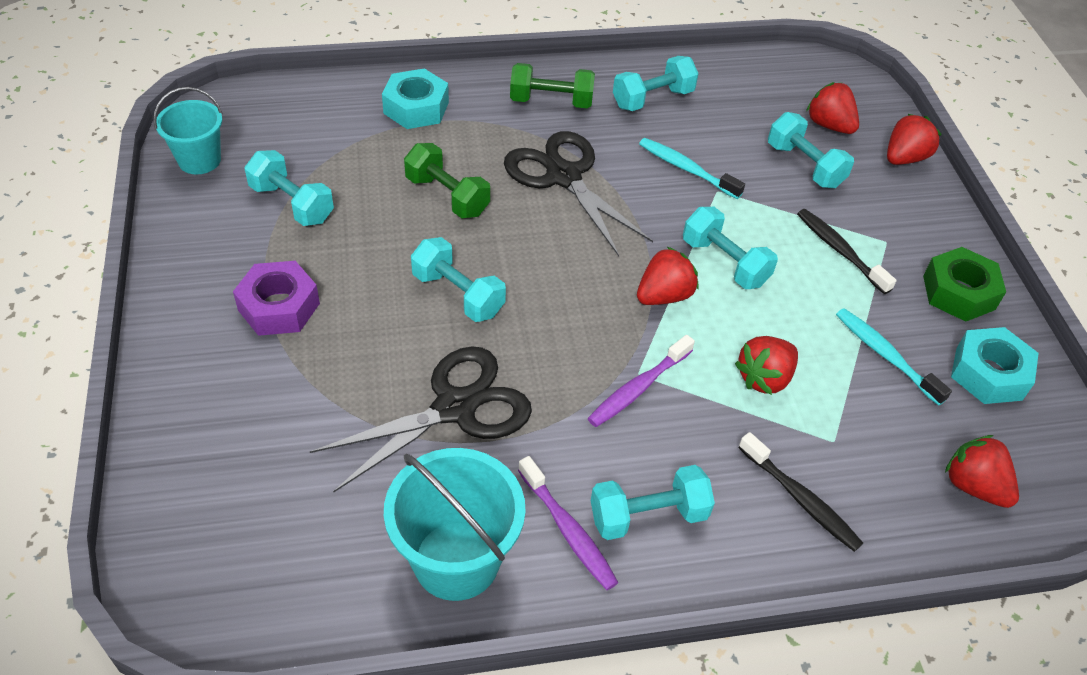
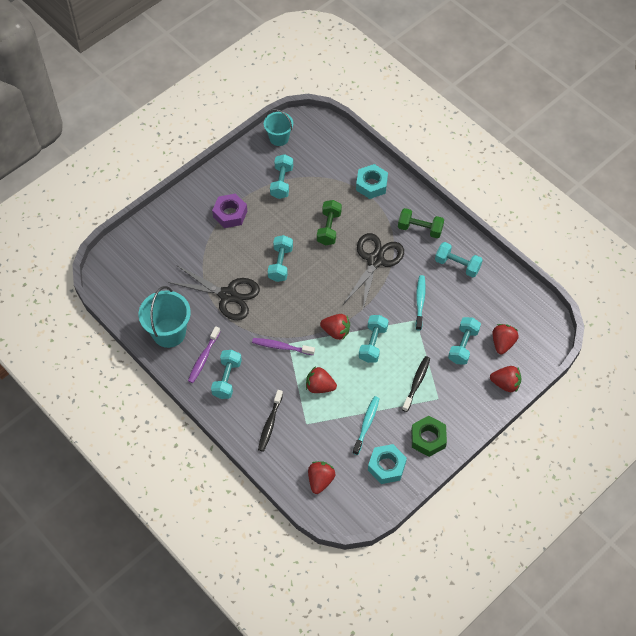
camera: 60 degrees right, 10 degrees up
green dumbbell [510,63,595,109] -> green dumbbell turned 45 degrees counterclockwise [398,208,444,238]
turquoise dumbbell [591,465,715,540] -> turquoise dumbbell turned 60 degrees clockwise [211,350,242,399]

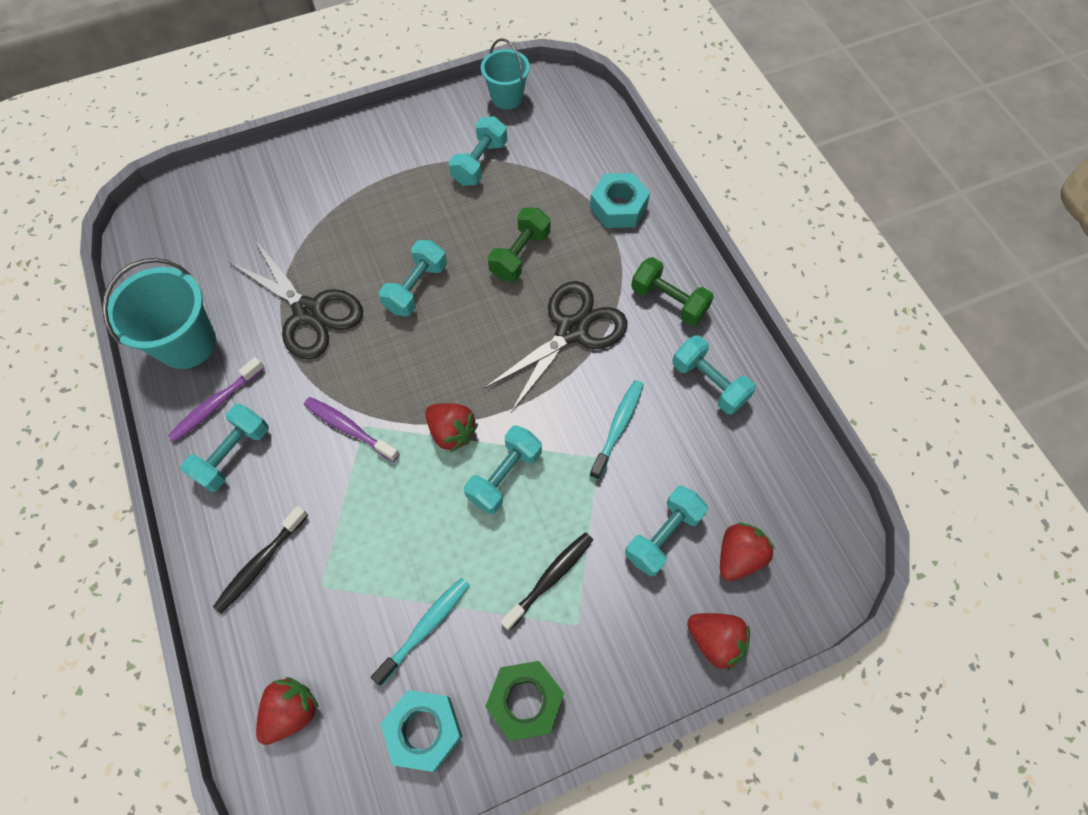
camera: 20 degrees right, 5 degrees up
purple nut [212,194,247,228] -> none
red strawberry [306,366,337,393] -> none

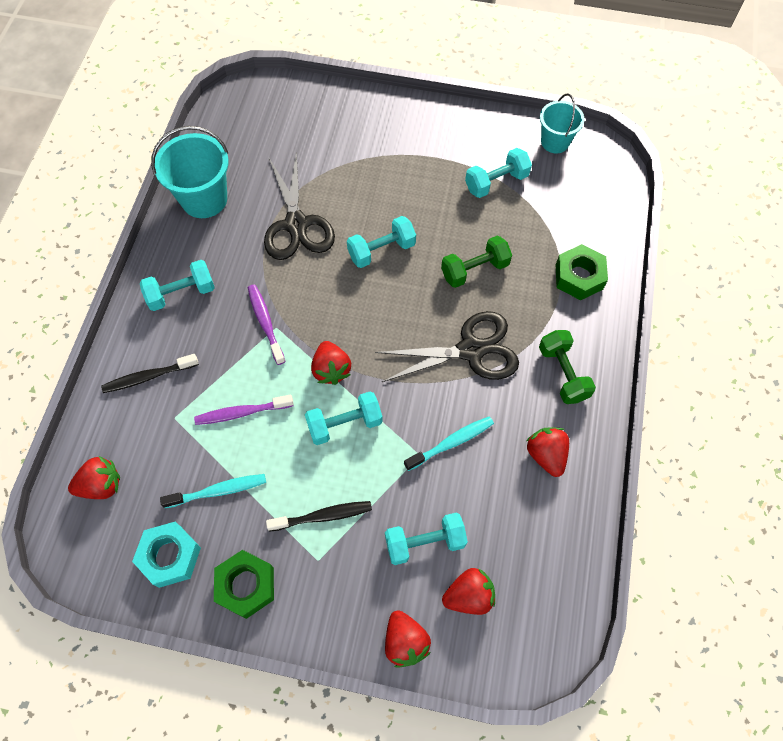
camera: 35 degrees right, 0 degrees up
purple toothbrush [167,357,265,442] -> purple toothbrush moved to [194,395,294,425]
turquoise nut [590,173,650,228] -> green nut [556,244,608,300]
turquoise dumbbell [672,335,756,414] -> red strawberry [526,427,569,477]

